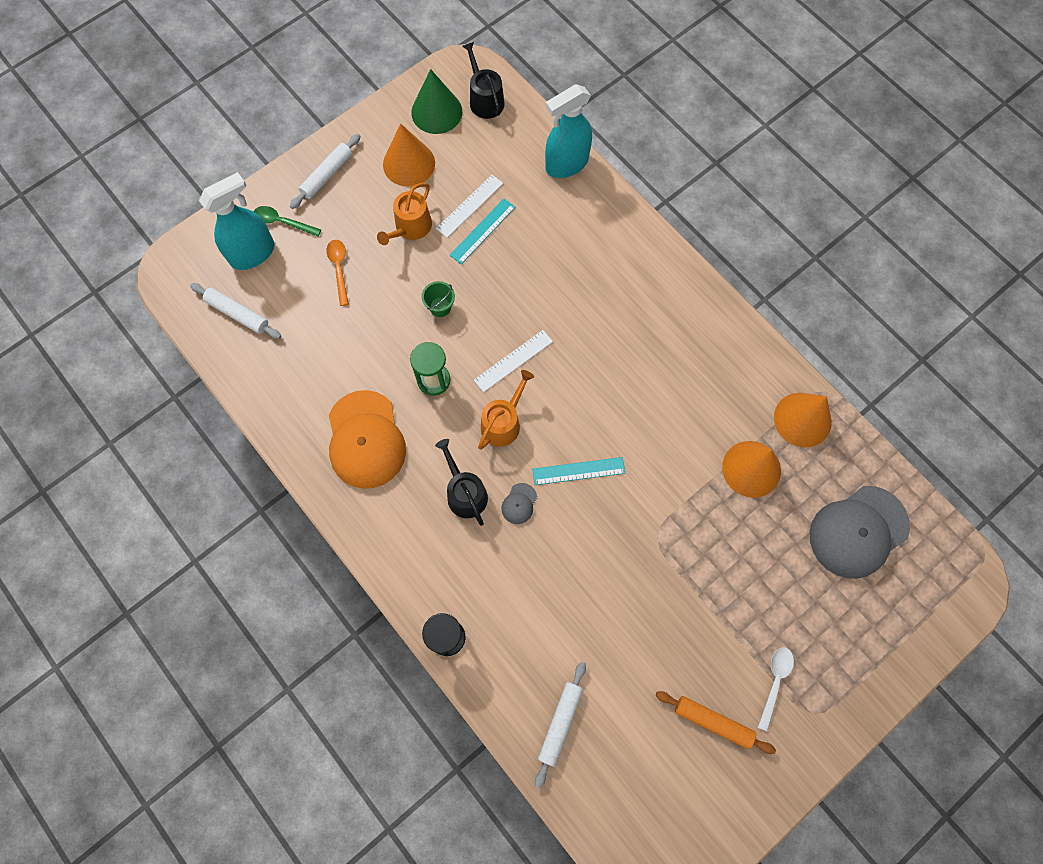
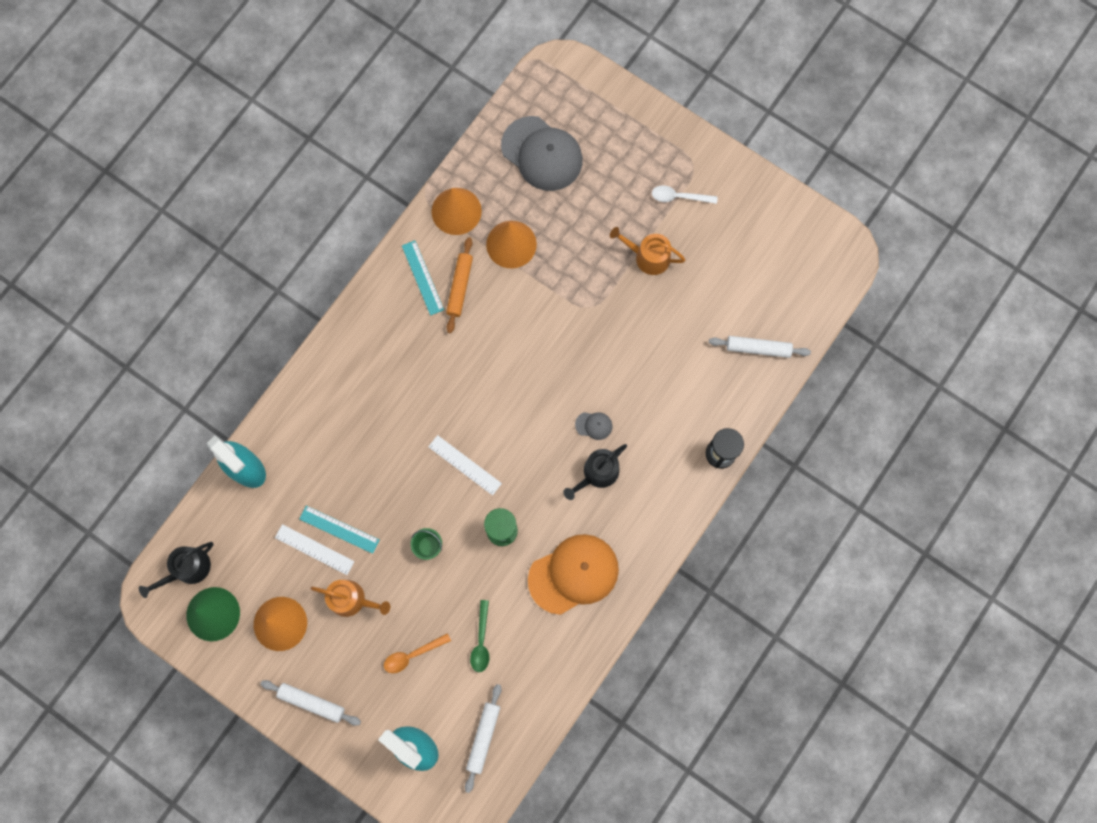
camera: 105 degrees left, 5 degrees up
green spoon [254,206,321,237] -> green spoon moved to [470,600,489,672]
orange watering can [478,370,534,450] -> orange watering can moved to [610,227,685,275]
turquoise ruler [532,457,625,485] -> turquoise ruler moved to [402,241,444,315]
orange rolling pin [656,691,776,754] -> orange rolling pin moved to [446,237,473,333]

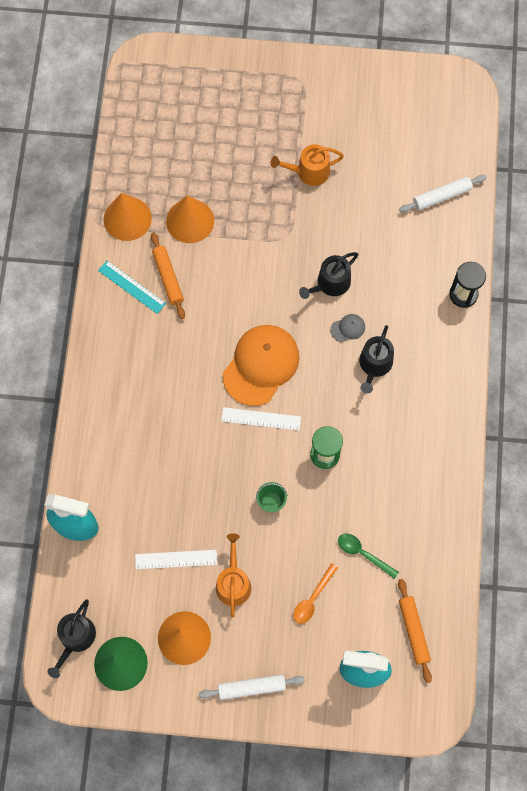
camera: 30 degrees left, 5 degrees down
turquoise ruler [299,505,379,554] -> none
orange watering can [310,580,390,617] -> orange watering can turned 75 degrees counterclockwise [216,533,251,618]
white rolling pin [465,684,501,793] -> orange rolling pin [398,579,432,683]
green spoon [470,600,489,672] -> green spoon turned 150 degrees clockwise [338,534,399,579]
grey cap [501,116,583,191] -> none
orange cap [528,534,619,615] -> orange cap moved to [223,325,300,406]
white spoon [652,186,718,204] -> none
none -> black watering can [299,252,358,299]

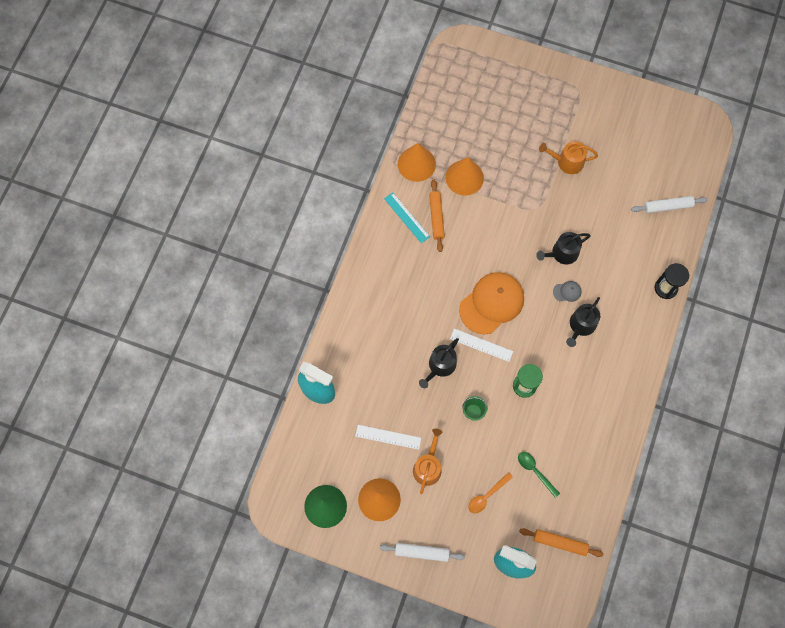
camera: 15 degrees right, 0 degrees up
black watering can [47,599,96,678] -> black watering can moved to [419,338,459,388]
orange rolling pin [398,579,432,683] -> orange rolling pin turned 75 degrees counterclockwise [519,528,603,557]

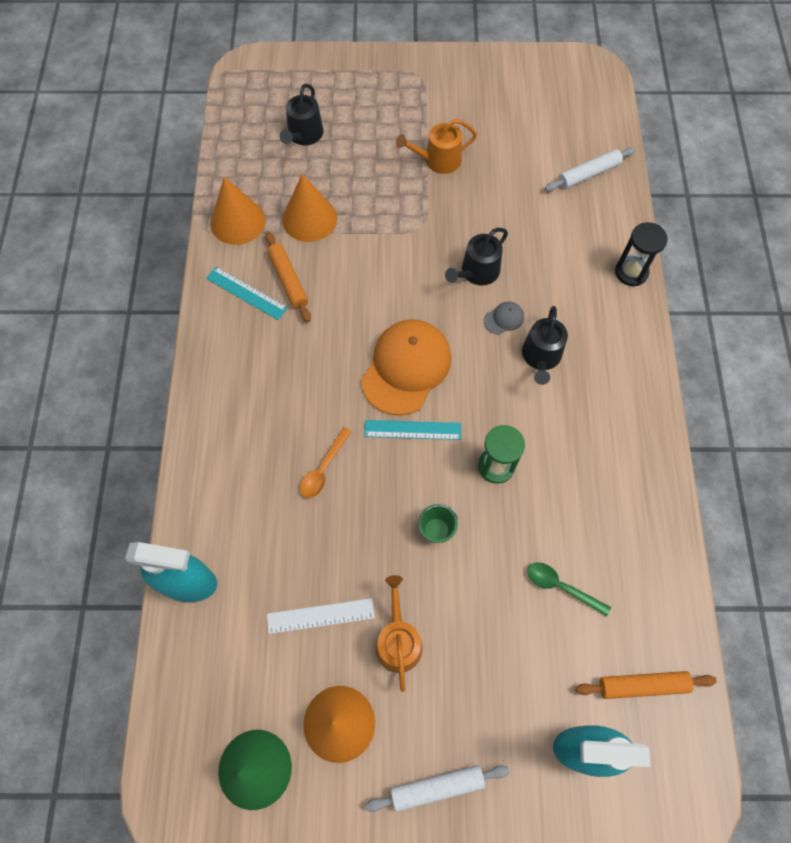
camera: 20 degrees left, 5 degrees down
black watering can [419,338,459,388] -> black watering can moved to [280,84,323,145]
white ruler [450,329,513,362] -> turquoise ruler [364,420,461,440]
orange spoon [468,472,513,514] -> orange spoon moved to [300,427,352,498]

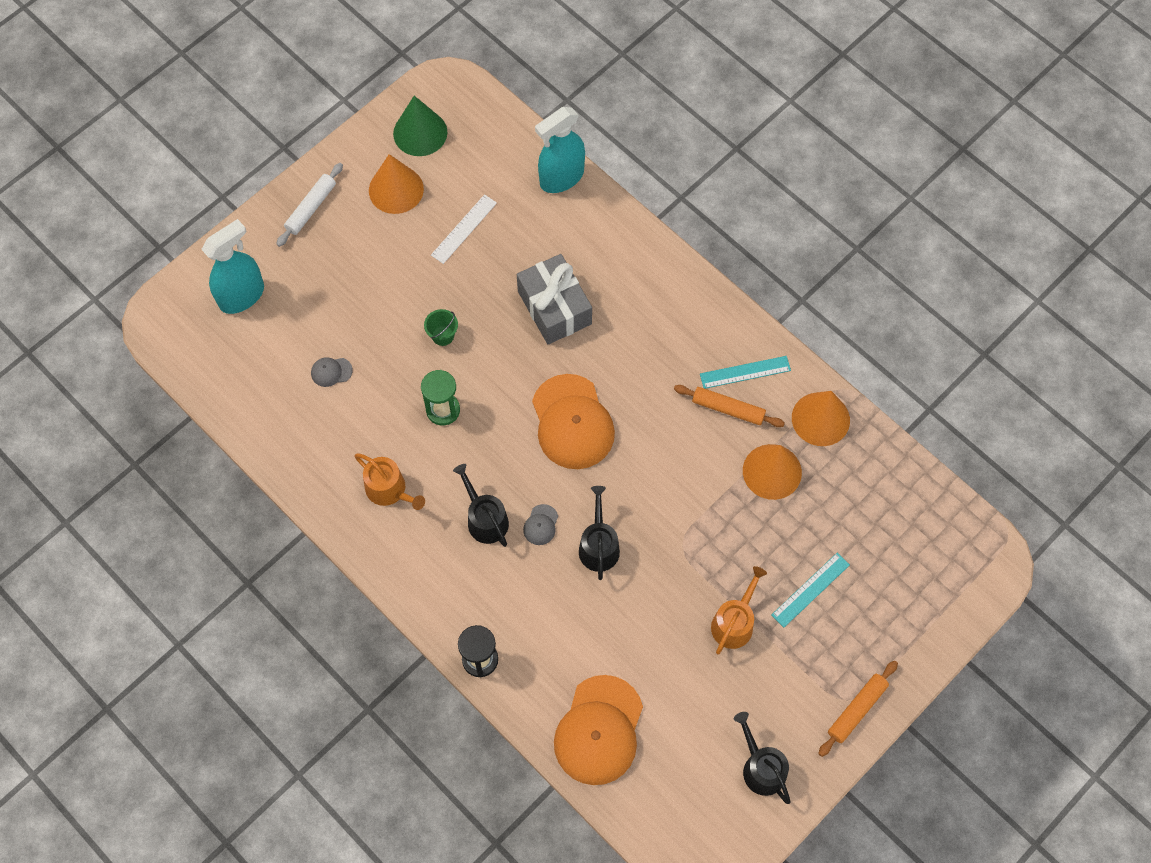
camera: 135 degrees right, 0 degrees up
black watering can [280,84,323,145] -> black watering can moved to [734,712,791,804]
orange spoon [300,427,352,498] -> grey gift [517,254,592,344]
turquoise ruler [364,420,461,440] -> turquoise ruler moved to [772,553,850,627]
orange watering can [375,575,422,692] -> orange watering can moved to [354,453,425,510]
green spoon [527,562,611,617] -> grey cap [311,357,353,387]
white rolling pin [545,147,636,192] -> orange cap [554,675,643,785]
orange rolling pin [576,671,717,699] -> orange rolling pin moved to [818,661,898,757]

